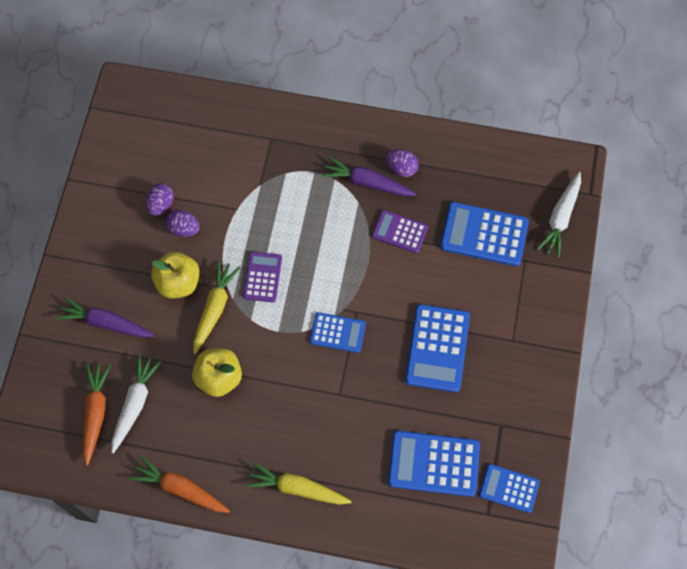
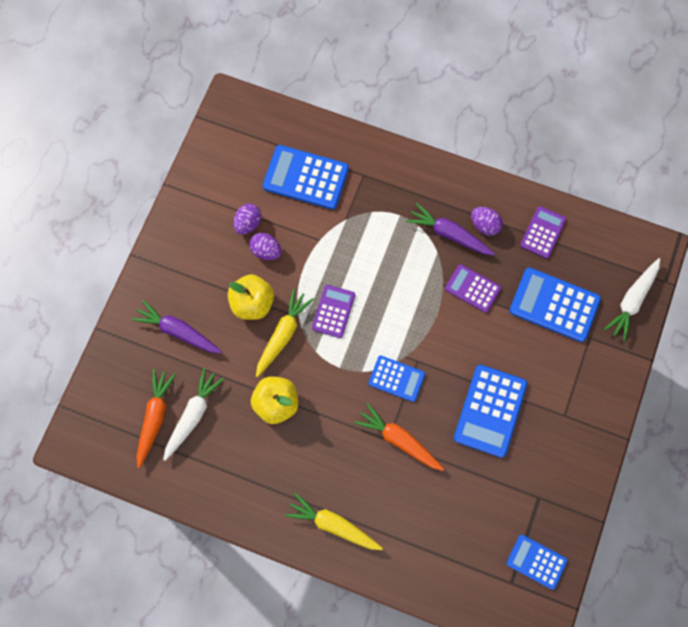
camera: 10 degrees right, 5 degrees up
orange carrot [129,456,230,513] -> orange carrot moved to [354,403,444,471]
blue calculator [388,430,480,497] -> blue calculator moved to [263,145,349,209]
none -> purple calculator [520,206,566,259]

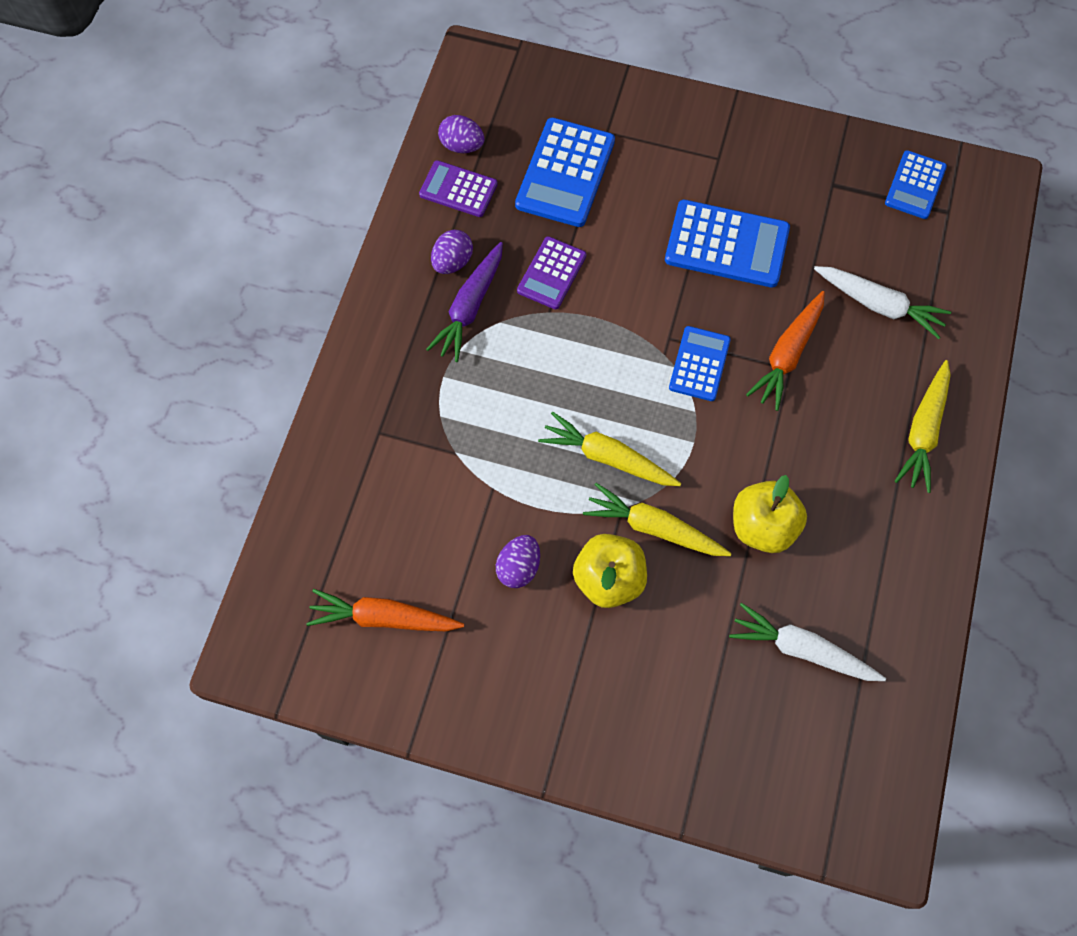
camera: 95 degrees left, 5 degrees down
purple carrot [131,300,222,353] -> none
orange carrot [136,369,176,468] -> orange carrot moved to [306,589,464,631]
purple egg [233,204,261,235] -> purple egg moved to [438,115,484,153]
blue calculator [263,145,349,209] -> none
purple calculator [312,285,355,338] -> yellow carrot [538,412,681,486]
white carrot [604,258,660,342] -> white carrot moved to [814,266,951,339]

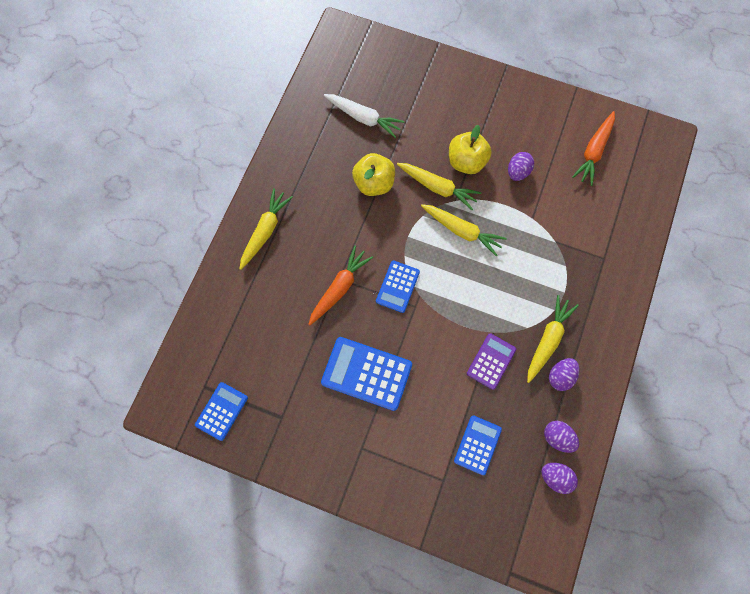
camera: 175 degrees left, 5 degrees up
orange carrot [306,589,464,631] -> orange carrot turned 105 degrees clockwise [572,111,615,186]
purple calculator [419,160,498,217] -> purple egg [544,421,579,453]
purple carrot [426,242,503,362] -> yellow carrot [527,295,579,383]
blue calculator [515,118,615,227] -> blue calculator [454,415,502,475], size x0.61
white carrot [814,266,951,339] -> none

